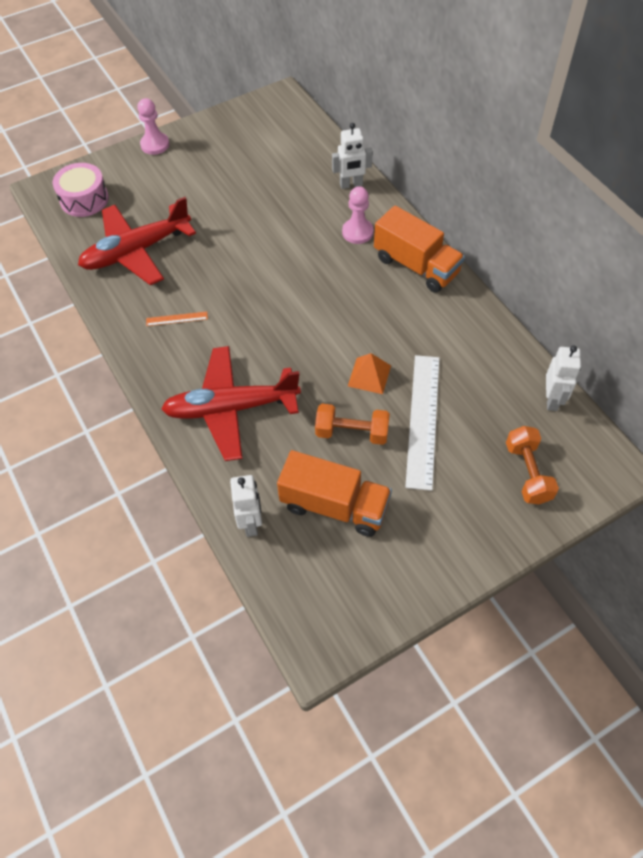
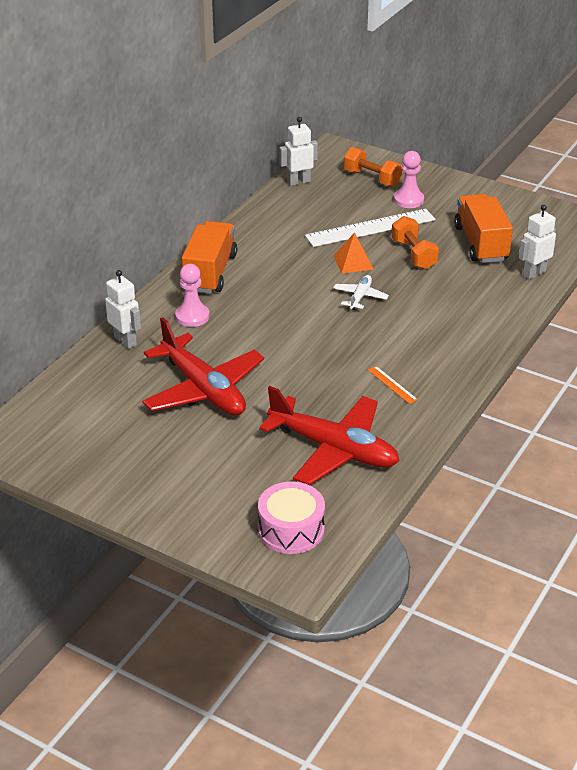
camera: 120 degrees left, 20 degrees down
pink pawn [137,98,169,155] -> pink pawn moved to [394,151,424,208]
red plane [161,346,301,461] -> red plane moved to [142,317,264,415]
orange dumbbell [506,426,559,504] -> orange dumbbell turned 75 degrees clockwise [344,147,402,187]
none -> white plane [333,275,389,310]

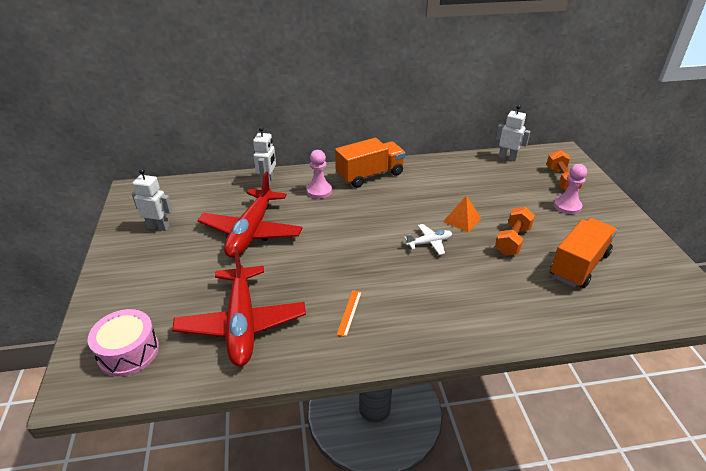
camera: 50 degrees right, 0 degrees up
white ruler [305,209,435,247] -> none
white robot [519,205,556,280] -> white robot moved to [132,169,173,231]

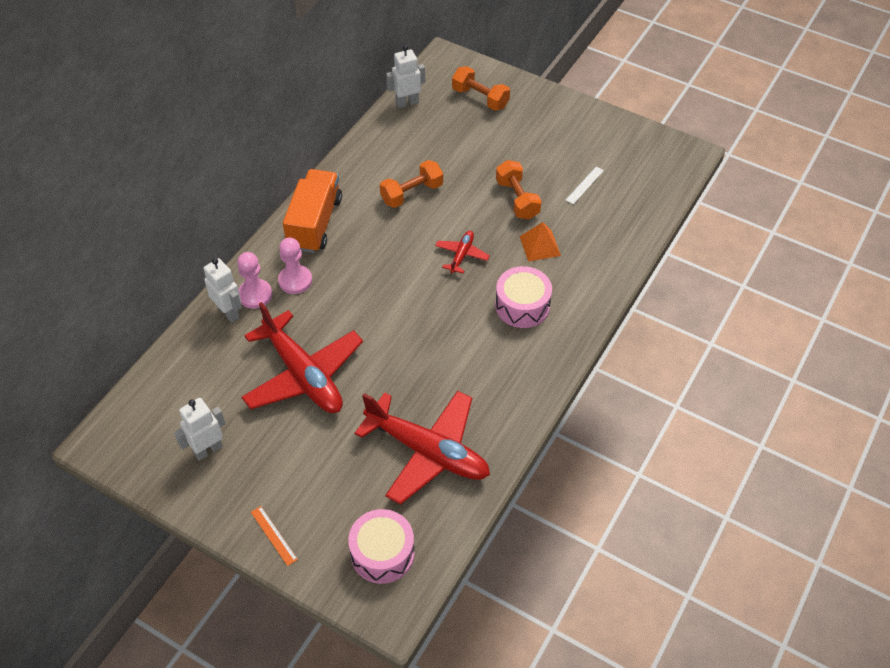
camera: 50 degrees left, 15 degrees up
orange ruler [337,290,362,337] -> orange ruler moved to [251,506,298,566]
white plane [404,224,452,255] -> red plane [435,231,490,274]
orange pyramid [443,195,482,232] -> orange pyramid moved to [520,222,561,261]
orange truck [550,218,617,288] -> white ruler [566,166,604,204]
pink pawn [554,164,587,214] -> pink pawn moved to [237,252,272,309]
none -> orange dumbbell [380,160,443,208]
none -> pink drum [495,266,552,328]

